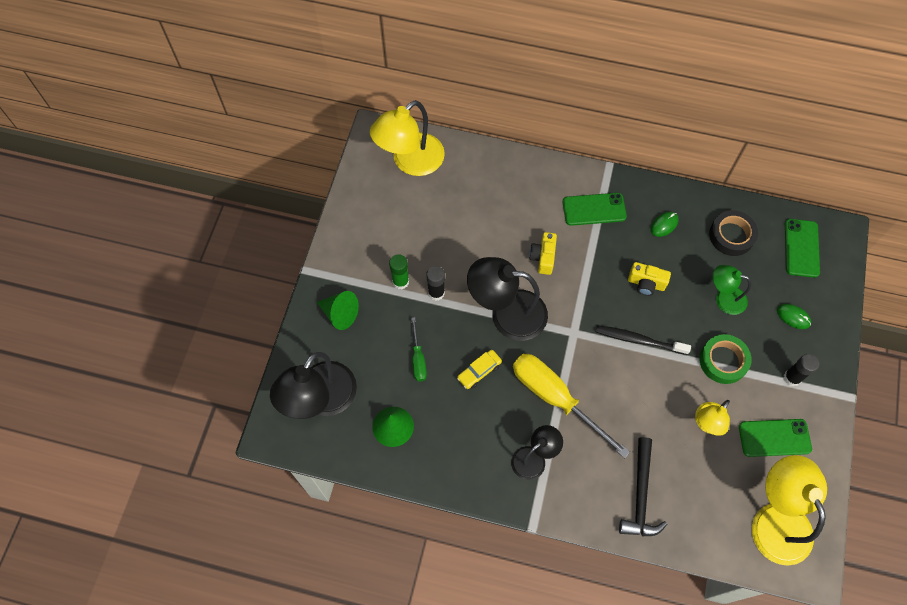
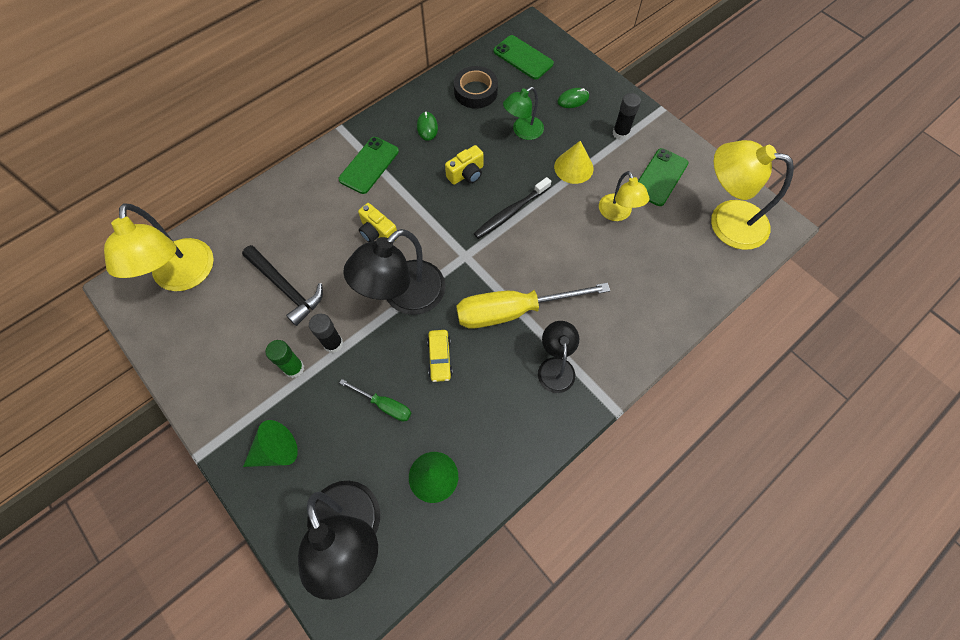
camera: 55 degrees left, 0 degrees up
black hammer [619,437,668,537] -> black hammer moved to [242,245,323,326]
green tape [700,334,752,384] -> yellow cone [554,141,594,184]

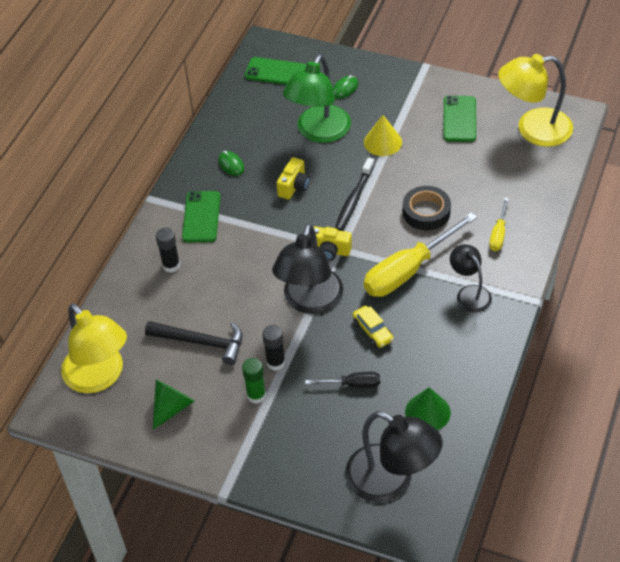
camera: 25 degrees left, 15 degrees down
green cone [243,420,298,467] -> green cone moved to [153,379,195,430]
green screwdriver [339,379,411,422] -> black screwdriver [305,372,380,388]
yellow camera [358,203,398,242] -> yellow camera moved to [310,226,352,261]
black tape [454,66,498,109] -> black tape moved to [403,186,451,230]
green lamp [503,87,544,140] -> green lamp [283,54,351,143], size x1.75
yellow lamp [599,171,649,221] -> none
black glue stick [613,93,641,140] -> black glue stick moved to [156,228,180,273]
none -> yellow screwdriver [489,198,509,251]

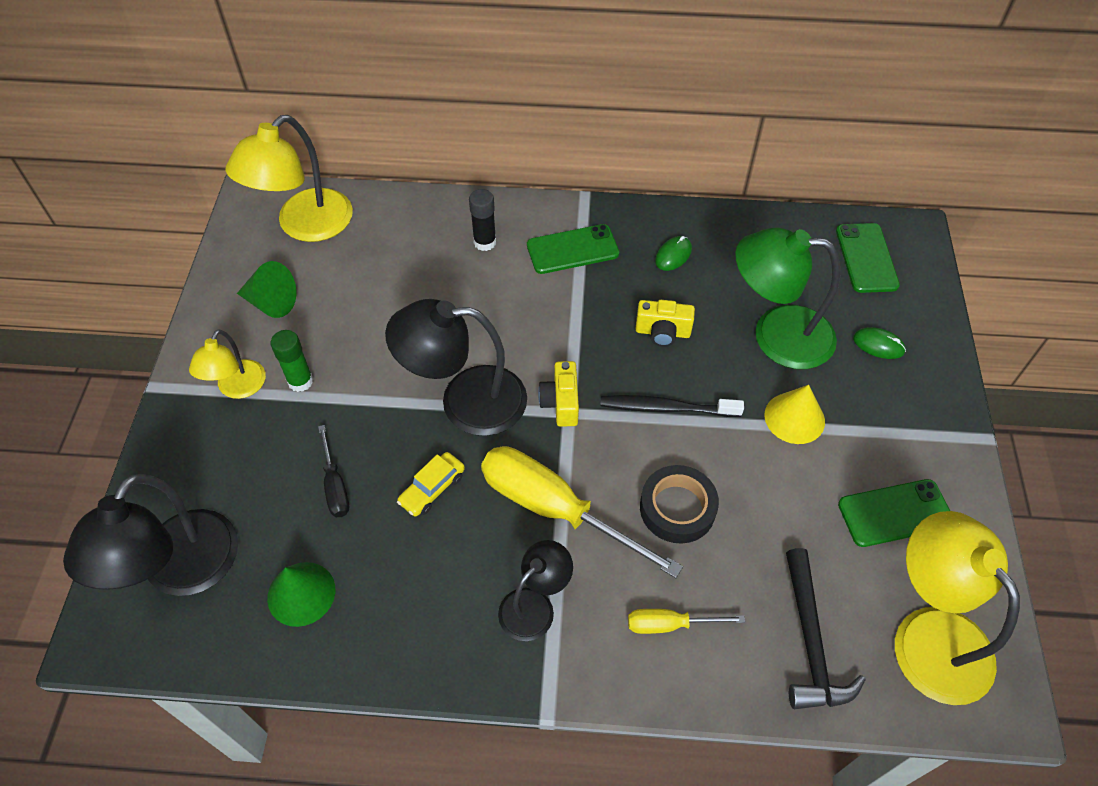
camera: 70 degrees right, 5 degrees up
black hammer [145,321,243,365] -> black hammer moved to [786,548,866,709]
black glue stick [262,325,285,371] -> none
none -> yellow lamp [189,329,266,399]

